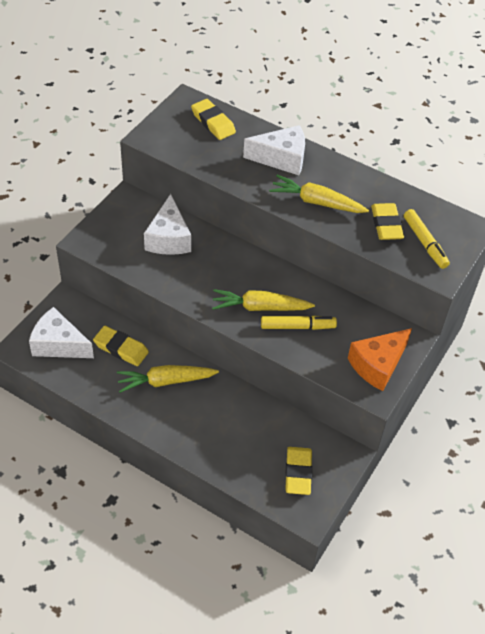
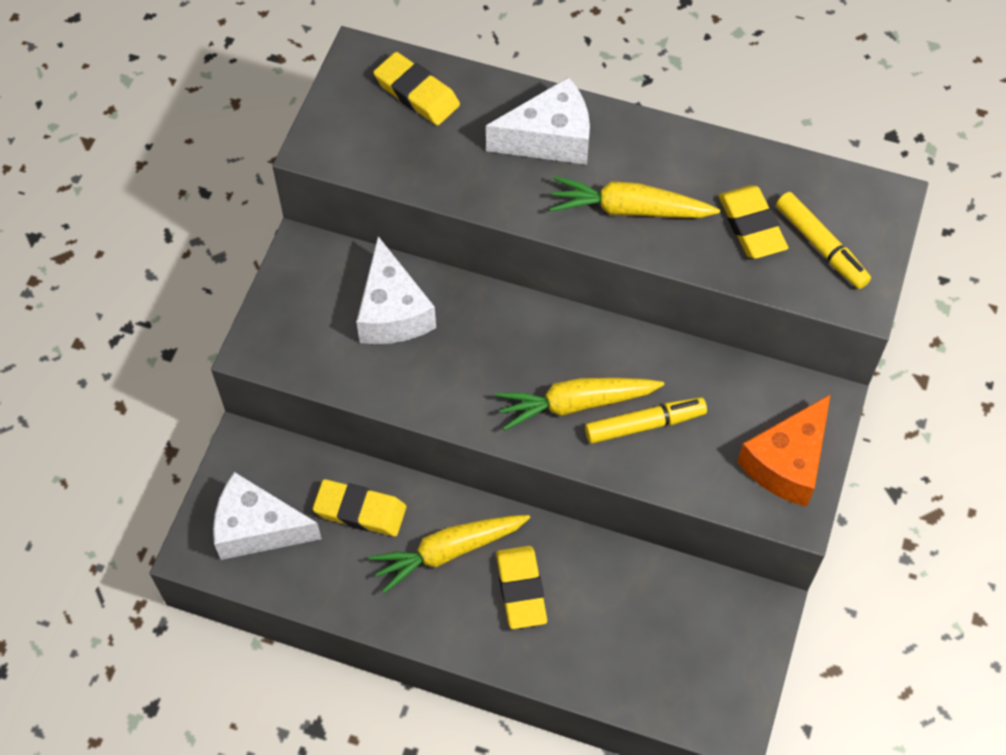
camera: 10 degrees left, 10 degrees up
yellow eraser [285,447,312,495] -> yellow eraser moved to [496,546,547,629]

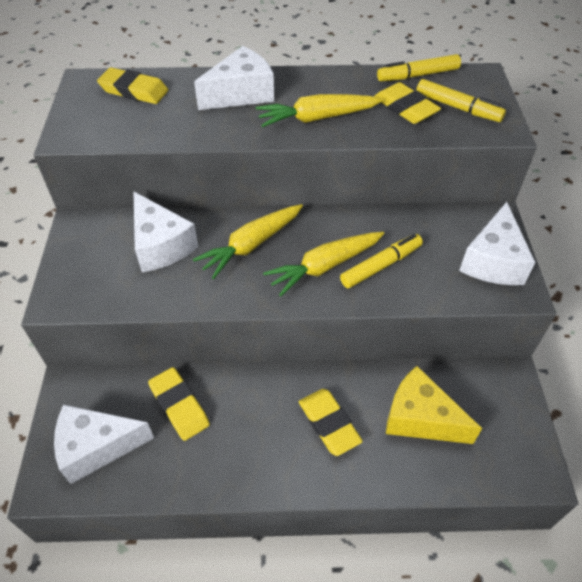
camera: 20 degrees left, 10 degrees down
yellow eraser [313,479,406,537] -> yellow eraser turned 60 degrees clockwise [148,367,210,441]
yellow carrot [369,515,530,593] -> yellow carrot moved to [193,204,303,279]
orange cheese [737,394,831,507] -> white cheese [459,202,535,285]
none -> yellow marker [377,54,461,81]
none -> yellow cheese [386,366,482,444]

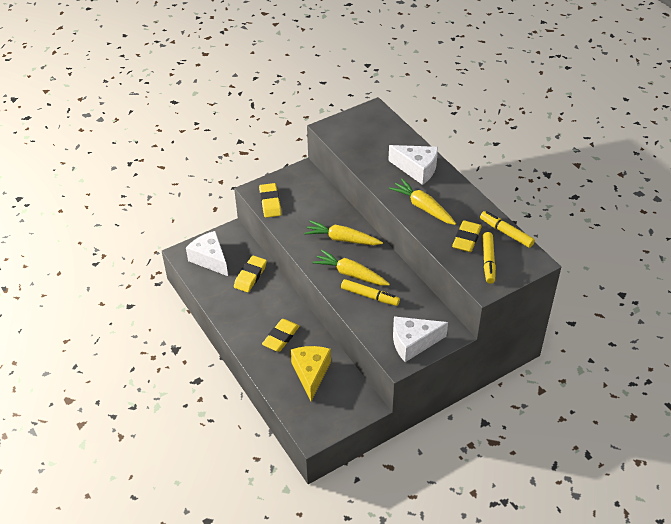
camera: 60 degrees right, 5 degrees down
yellow eraser [97,67,168,104] -> yellow eraser moved to [259,183,281,218]
white cheese [133,191,198,272] -> none

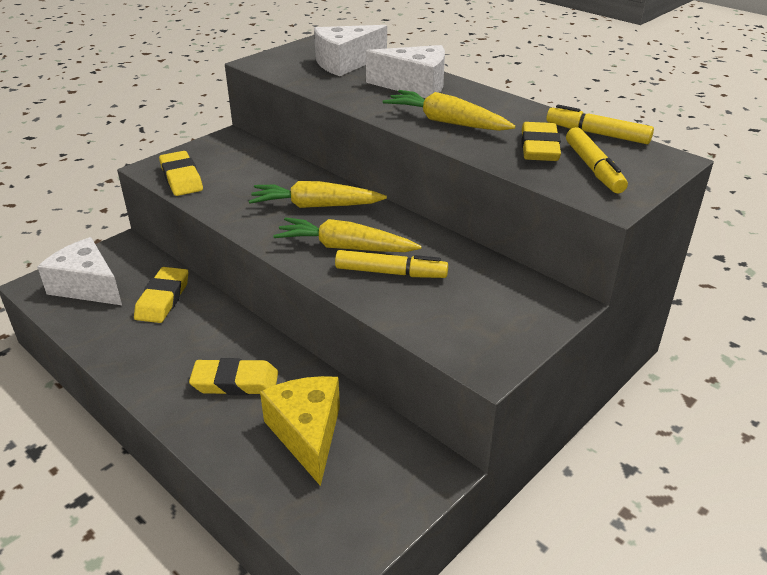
camera: 15 degrees left, 10 degrees down
yellow eraser [262,319,300,352] -> yellow eraser turned 75 degrees clockwise [189,358,278,395]
white cheese [393,316,448,362] -> white cheese moved to [314,25,387,76]

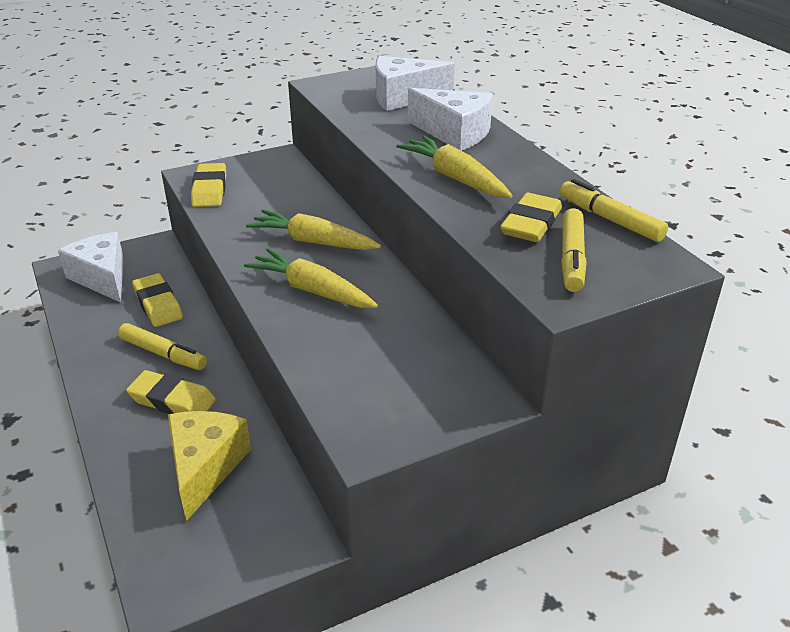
camera: 20 degrees right, 0 degrees up
yellow eraser [134,267,188,323] -> yellow eraser turned 60 degrees counterclockwise [132,273,183,327]
yellow marker [335,250,448,278] -> yellow marker moved to [118,323,207,370]

